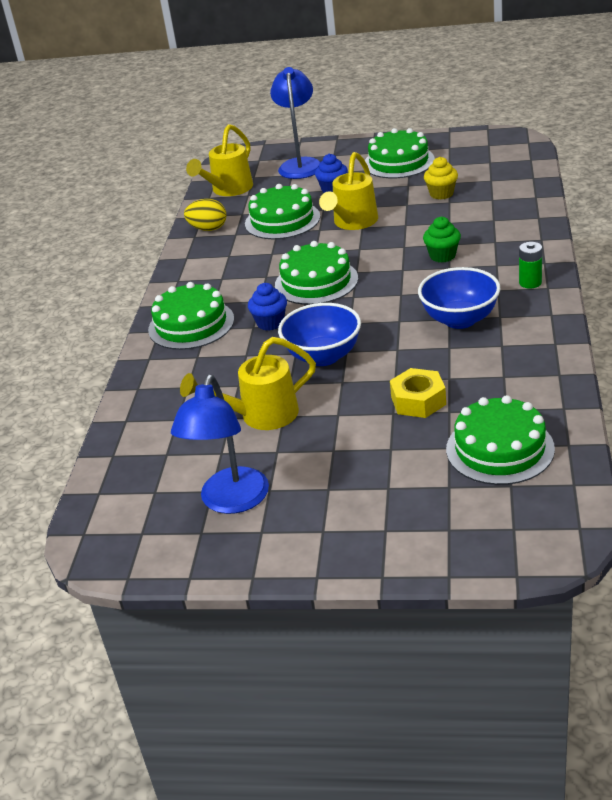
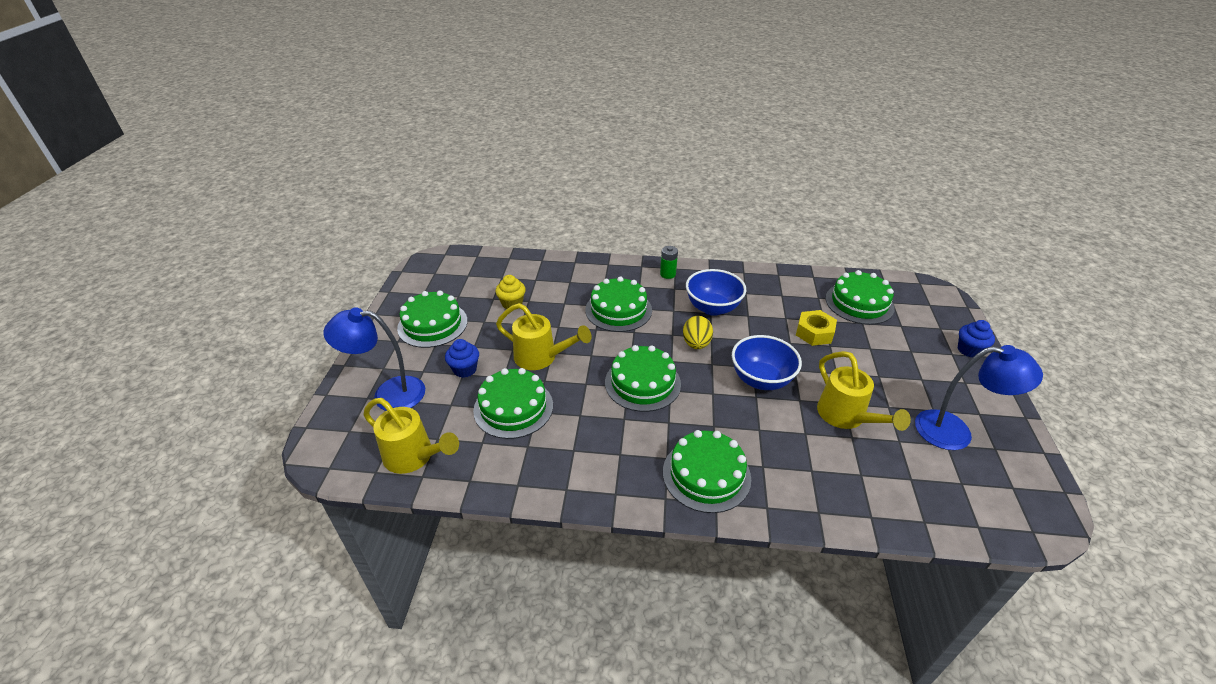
camera: 95 degrees left, 5 degrees up
yellow egg [184,199,226,231] -> yellow egg moved to [683,316,713,349]
blue cupcake [248,283,287,331] -> blue cupcake moved to [958,320,995,358]
green cupcake [423,216,461,262] -> green cake [586,276,652,332]

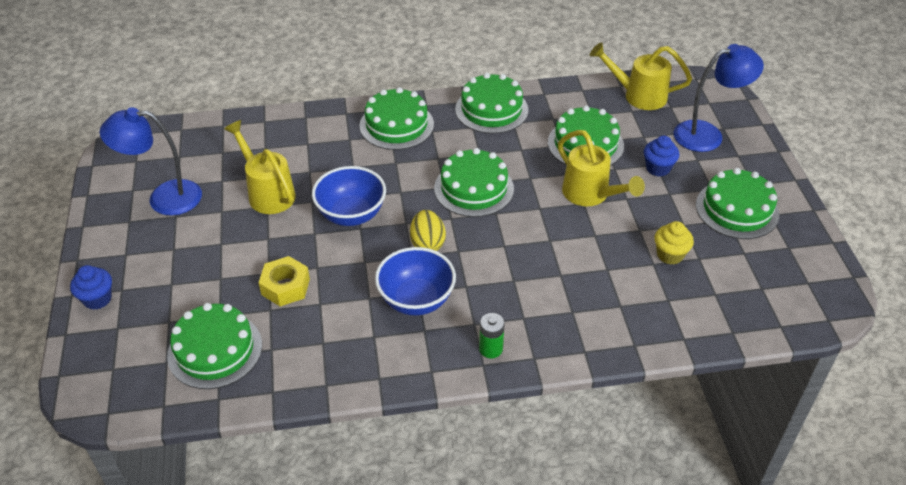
camera: 165 degrees right, 5 degrees up
yellow watering can [496,303,592,370] -> yellow watering can turned 135 degrees counterclockwise [558,130,645,206]
green cake [586,276,652,332] -> green cake moved to [455,73,528,134]

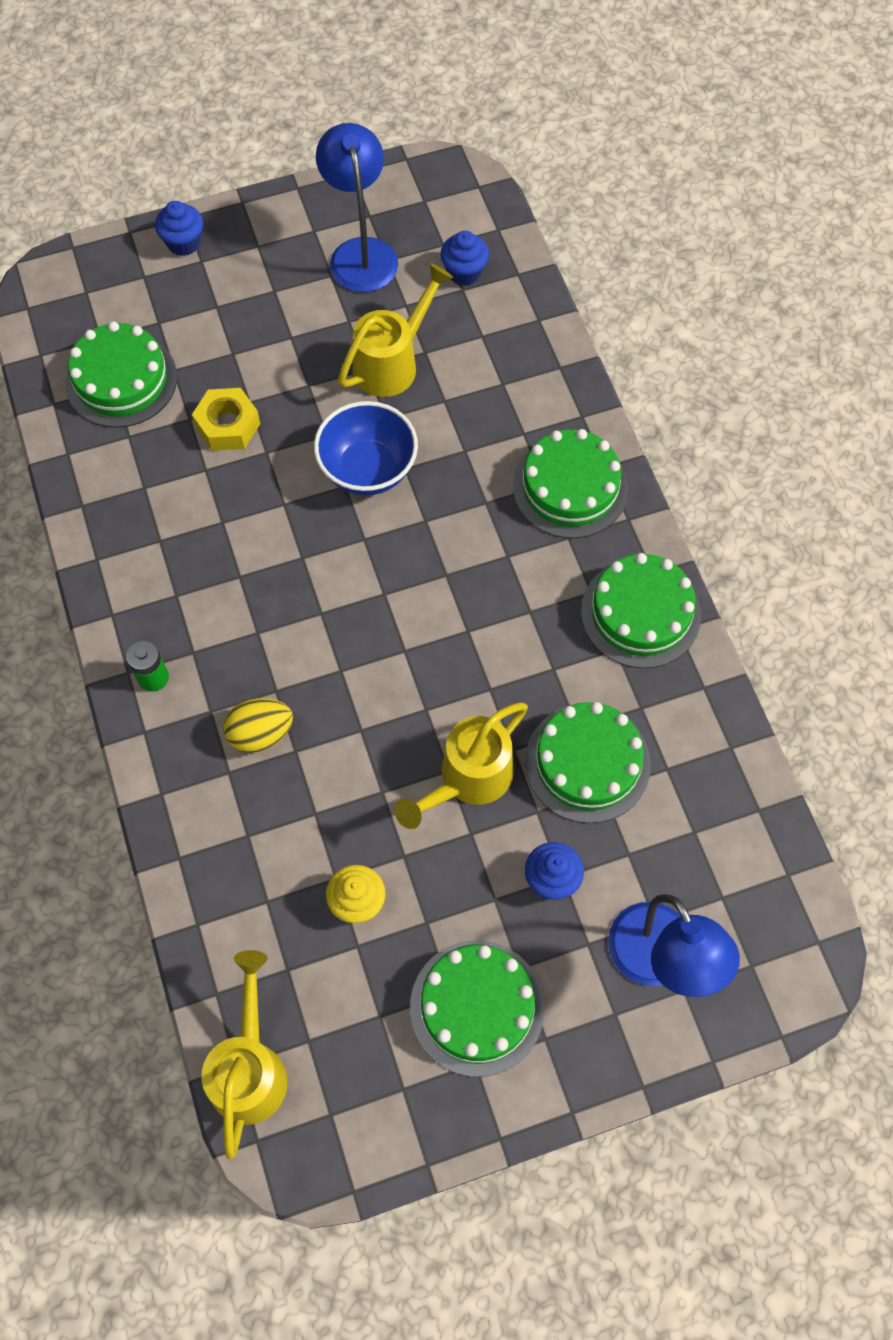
camera: 80 degrees right, 20 degrees up
blue bowl [375,247,456,315] -> none
yellow egg [410,210,446,251] -> yellow egg moved to [223,698,293,753]
green cake [434,148,514,217] -> none
yellow watering can [590,42,692,110] -> yellow watering can moved to [201,950,287,1159]
none -> blue cupcake [440,231,489,286]

